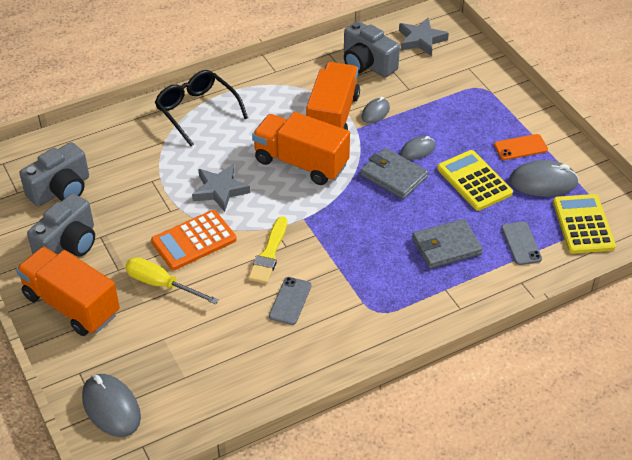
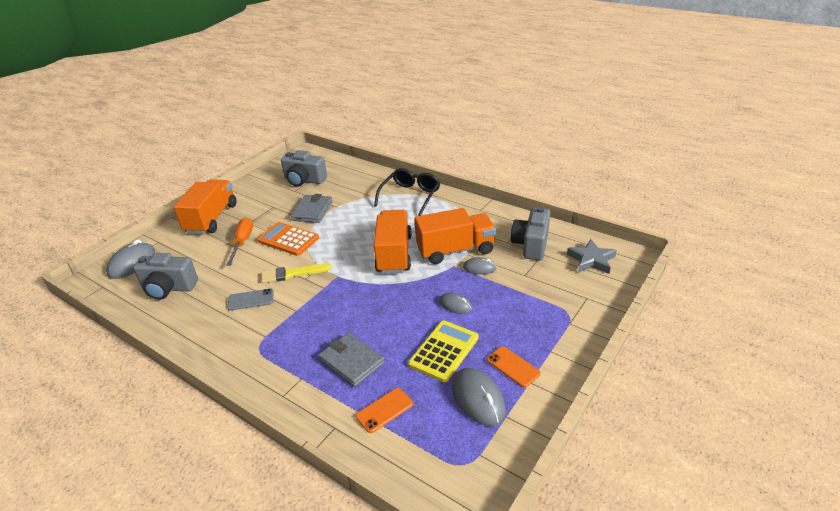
camera: 65 degrees right, 10 degrees down
grey camera [27,193,95,257] -> grey camera moved to [133,253,198,300]
yellow screwdriver [125,257,219,304] -> orange screwdriver [226,217,253,266]
grey star [192,164,250,212] -> none
grey wallet [360,148,428,199] -> grey wallet moved to [291,194,333,223]
grey phone [501,222,542,265] -> orange phone [356,388,413,433]
yellow calculator [553,194,616,254] -> none

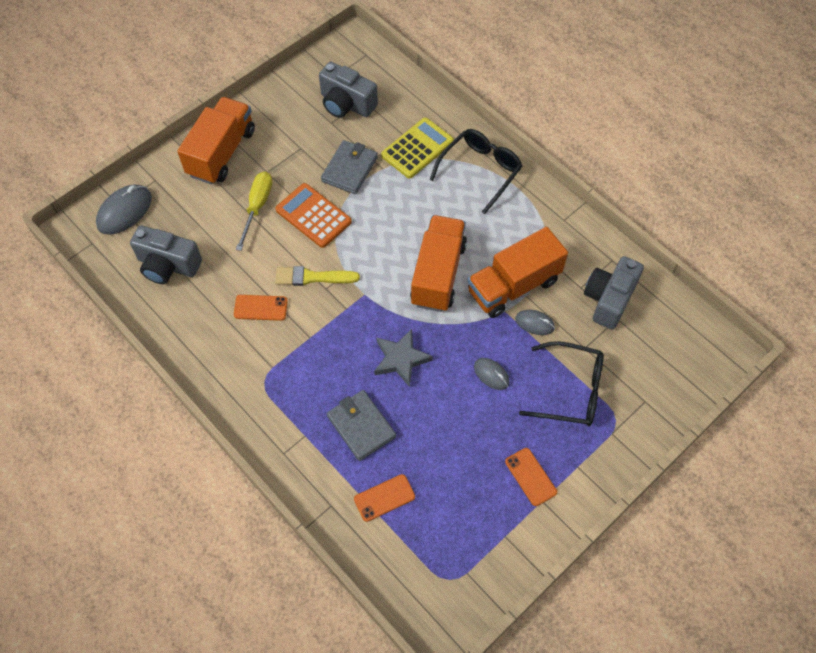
camera: 10 degrees right, 25 degrees up
orange screwdriver [226,217,253,266] -> yellow screwdriver [236,172,272,251]
grey phone [227,289,274,311] -> orange phone [234,295,288,321]
yellow calculator [408,320,479,382] -> yellow calculator moved to [381,118,454,179]
orange truck [414,208,496,264] -> orange truck turned 150 degrees clockwise [468,227,568,318]
grey mouse [452,368,506,426] -> none
grey star [567,239,617,274] -> grey star moved to [374,329,433,387]
none -> black glasses [519,341,604,426]

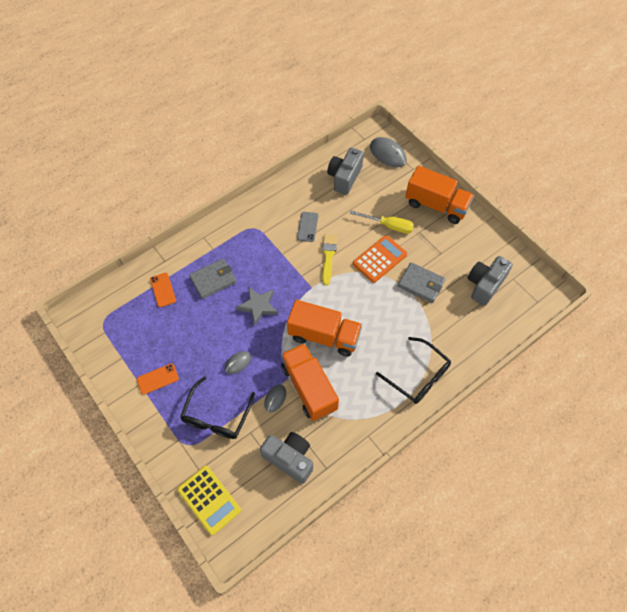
camera: 95 degrees right, 0 degrees up
orange phone [234,295,288,321] -> grey phone [297,212,318,242]
yellow calculator [381,118,454,179] -> yellow calculator moved to [178,466,241,535]

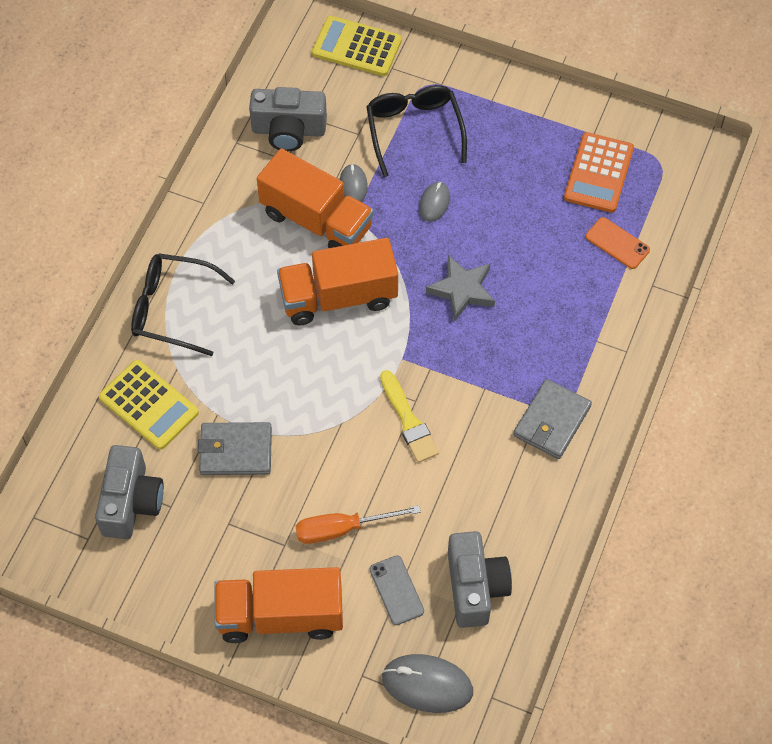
camera: 150 degrees right, 0 degrees up
orange phone [137,363,179,395] -> none
grey wallet [189,259,237,299] -> grey wallet moved to [513,379,592,459]
grey phone [297,212,318,242] -> grey phone moved to [369,555,424,625]
yellow screwdriver [350,210,414,234] -> orange screwdriver [295,505,421,544]
orange calculator [353,235,407,283] -> orange calculator moved to [564,132,634,213]
none -> yellow calculator [99,360,199,450]

